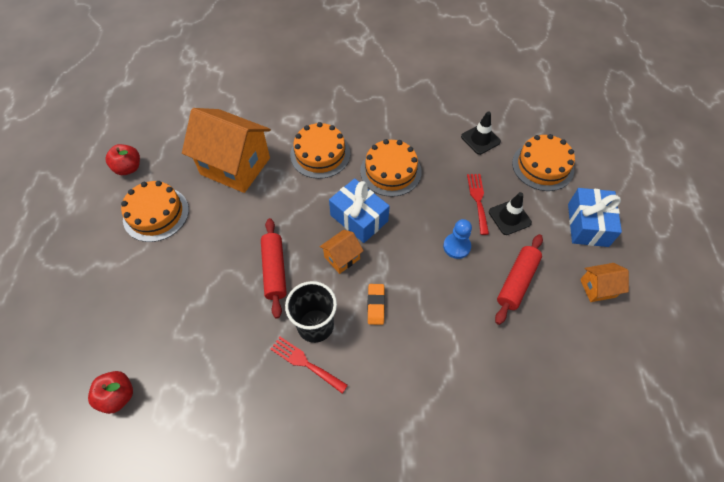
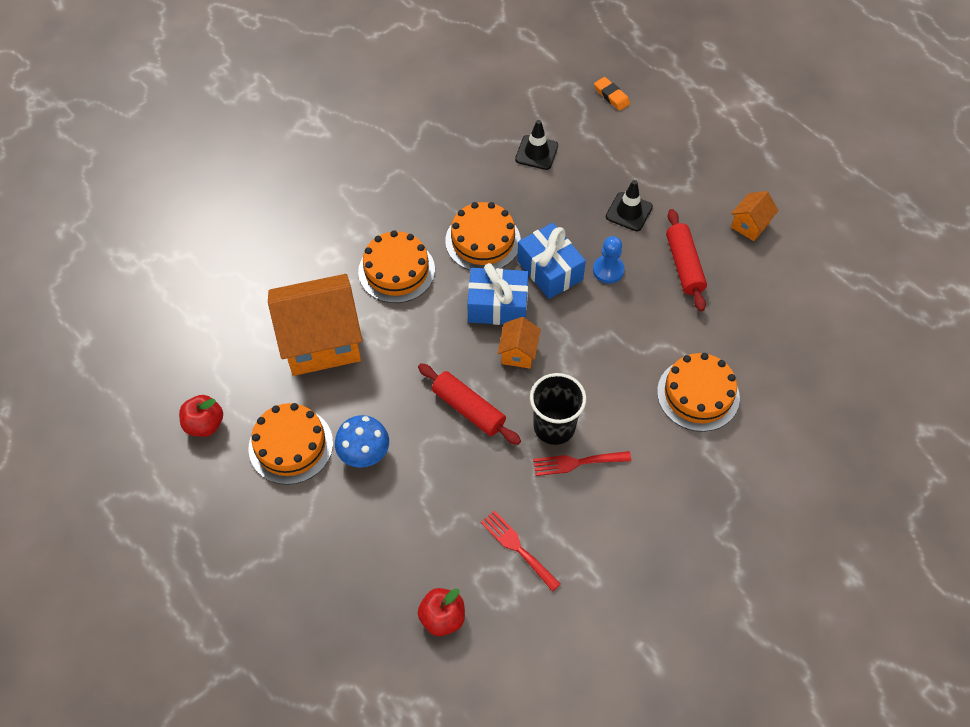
camera: 40 degrees left, 0 degrees up
orange eraser [367,284,385,325] -> orange eraser moved to [594,77,630,111]
red fork [467,174,489,235] -> red fork moved to [481,510,561,592]
orange cake [512,134,575,191] -> orange cake moved to [657,353,740,432]
blue gift [568,188,622,247] -> blue gift moved to [517,223,586,299]
none -> blue mushroom [335,415,389,468]

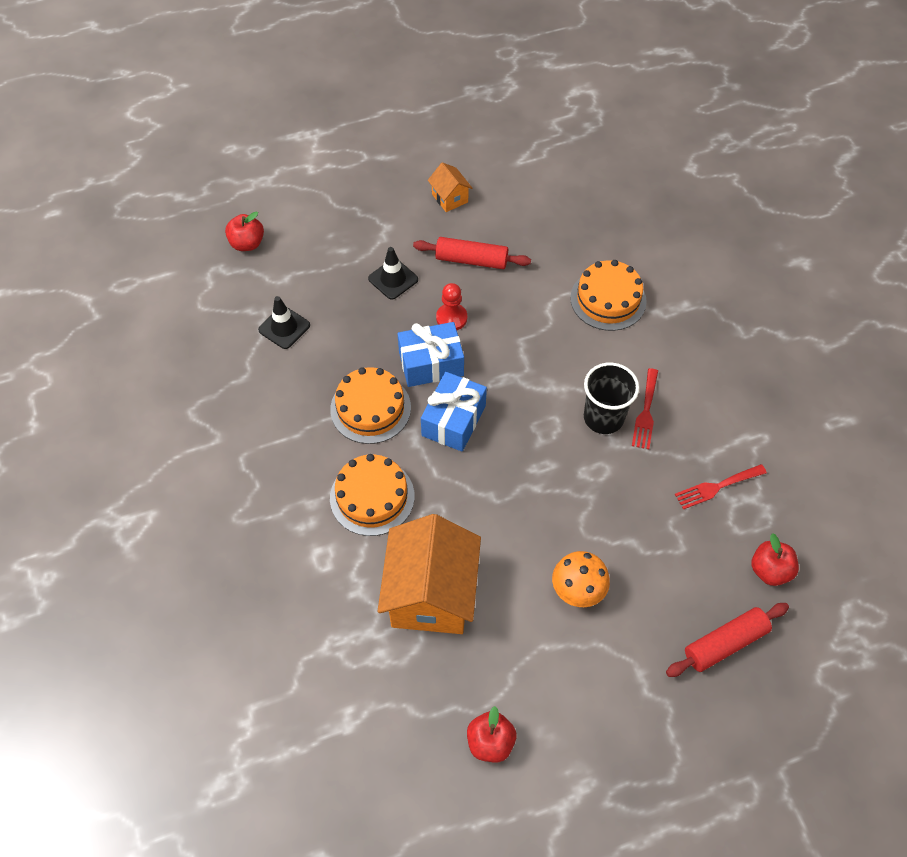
camera: 70 degrees left, 0 degrees up
orange cake [249,403,333,485] -> none
blue mushroom [335,415,389,468] -> orange mushroom [552,551,610,607]
red rolling pin [418,363,521,445] -> red rolling pin moved to [666,603,789,677]
orange house [498,317,541,368] -> none
blue pawn [593,236,625,283] -> red pawn [436,283,467,330]
orange eraser [594,77,630,111] -> red apple [225,212,264,251]

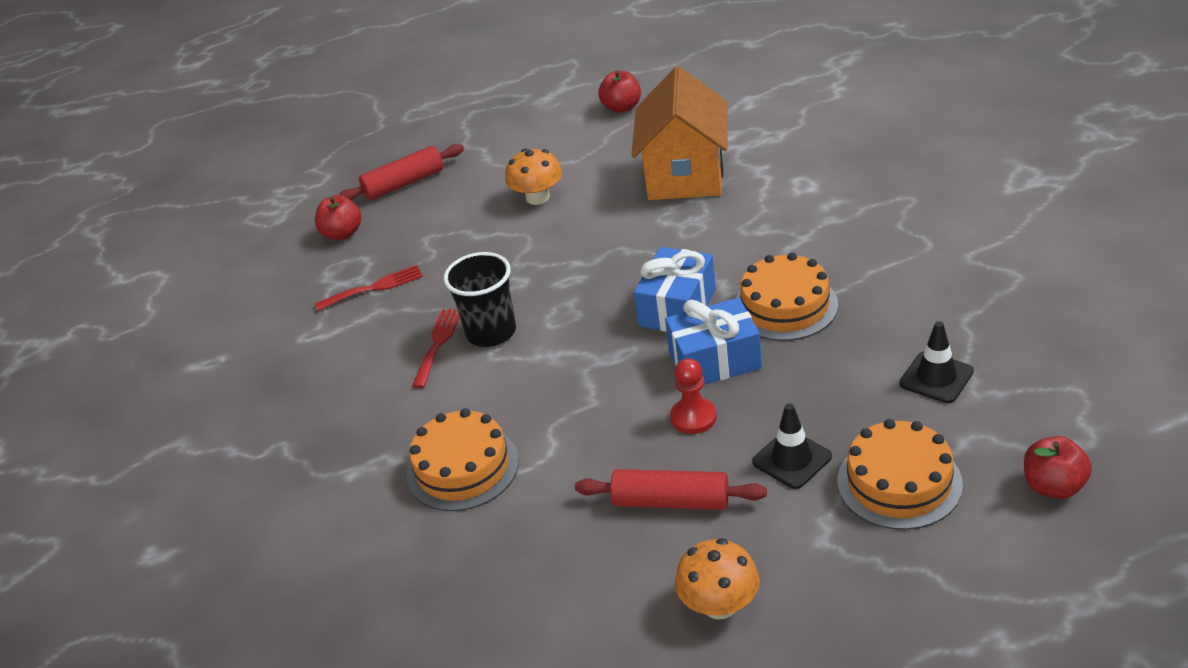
camera: 175 degrees left, 20 degrees down
orange cake [330,454,415,536] -> orange cake moved to [837,419,963,530]
orange house [428,162,472,212] -> orange mushroom [675,538,759,619]

